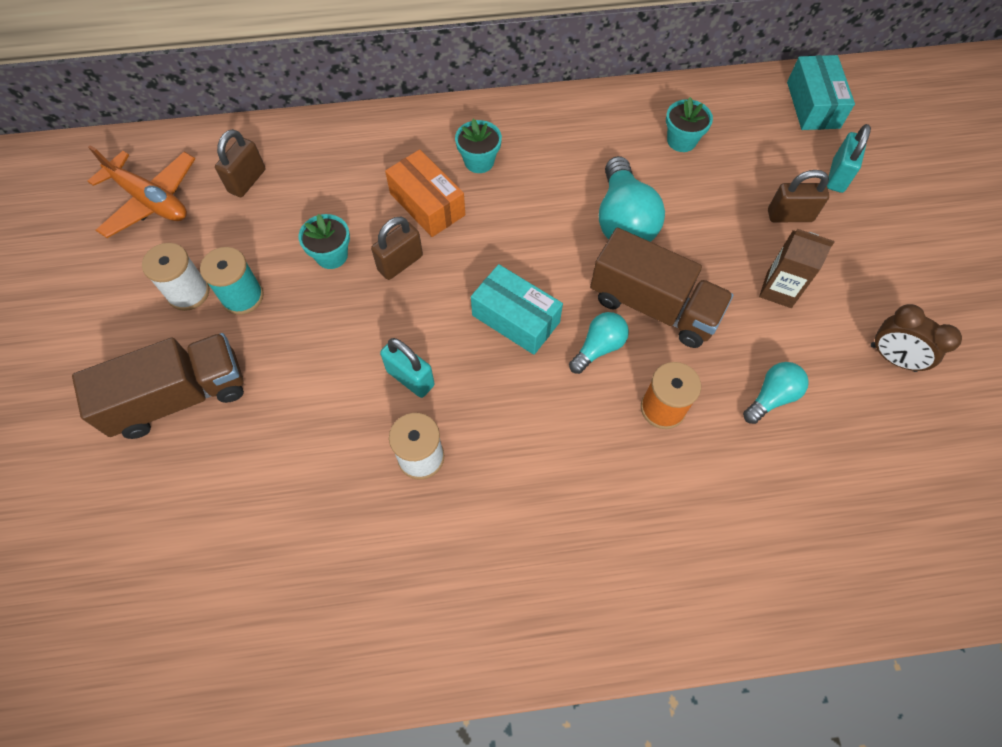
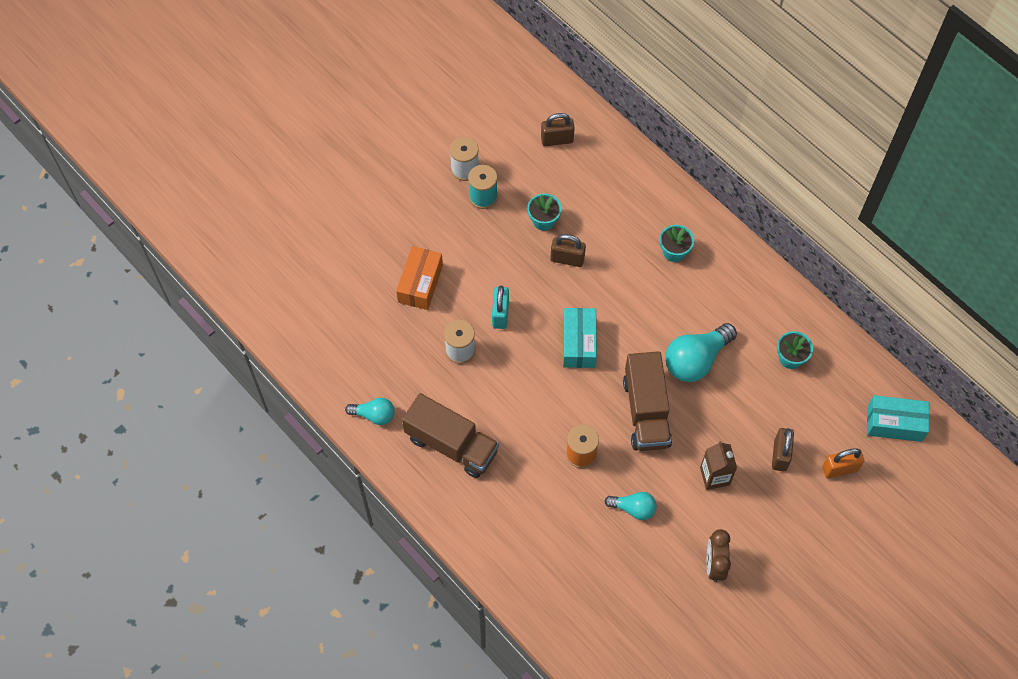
camera: 55 degrees right, 0 degrees up
brown truck [72,333,244,439] -> brown truck moved to [402,393,499,478]
orange plane [88,145,195,238] -> none
orange box [385,149,465,237] -> orange box moved to [396,246,443,310]
turquoise light bulb [569,312,629,374] -> turquoise light bulb moved to [345,398,395,425]
brown padlock [768,170,829,222] -> brown padlock turned 45 degrees clockwise [772,428,794,471]
turquoise box [787,55,855,130] -> turquoise box turned 45 degrees clockwise [867,395,929,442]
turquoise padlock [827,124,871,193] -> orange padlock [822,448,864,478]

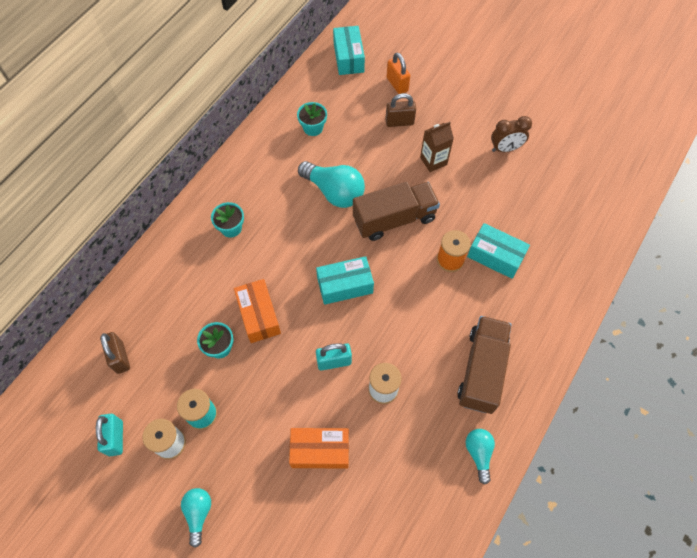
camera: 105 degrees left, 0 degrees up
brown padlock [550,234,586,267] -> orange box [234,279,281,343]
turquoise light bulb [604,492,657,520] -> turquoise light bulb moved to [181,488,211,548]
none -> turquoise padlock [96,414,123,456]
none -> turquoise box [467,223,530,279]

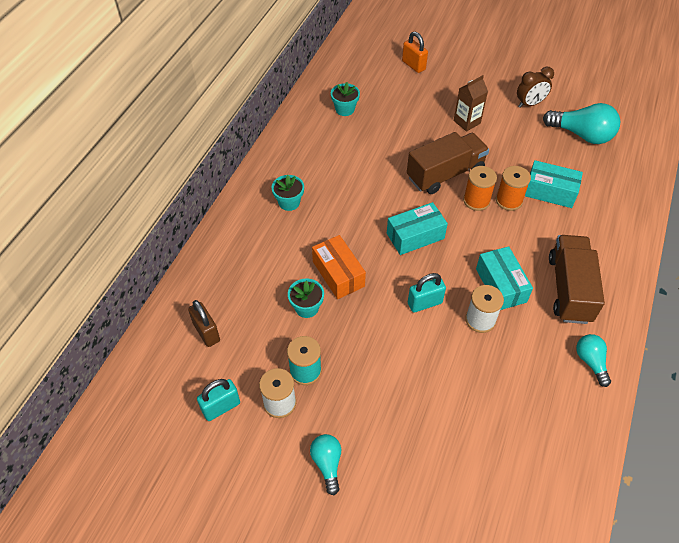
camera: 10 degrees left, 10 degrees down
turquoise padlock [96,414,123,456] -> turquoise padlock turned 75 degrees clockwise [197,379,240,421]
orange box [289,428,349,469] -> none
turquoise light bulb [298,161,365,208] -> turquoise light bulb moved to [543,103,620,144]
turquoise box [333,26,365,75] -> turquoise box moved to [476,246,533,310]
brown padlock [385,93,416,127] -> none
none -> orange spool [463,166,497,211]

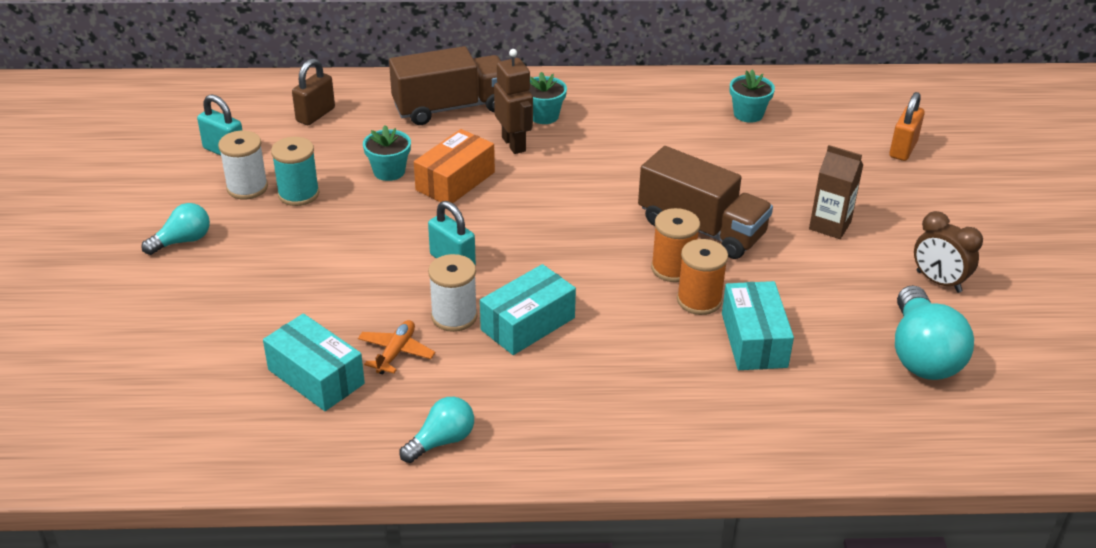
camera: 65 degrees right, 15 degrees down
turquoise box [387,202,448,255] -> turquoise box moved to [263,313,365,411]
brown truck [549,235,605,324] -> brown truck moved to [389,46,501,125]
none -> orange plane [358,320,435,374]
none -> brown robot [494,49,533,154]

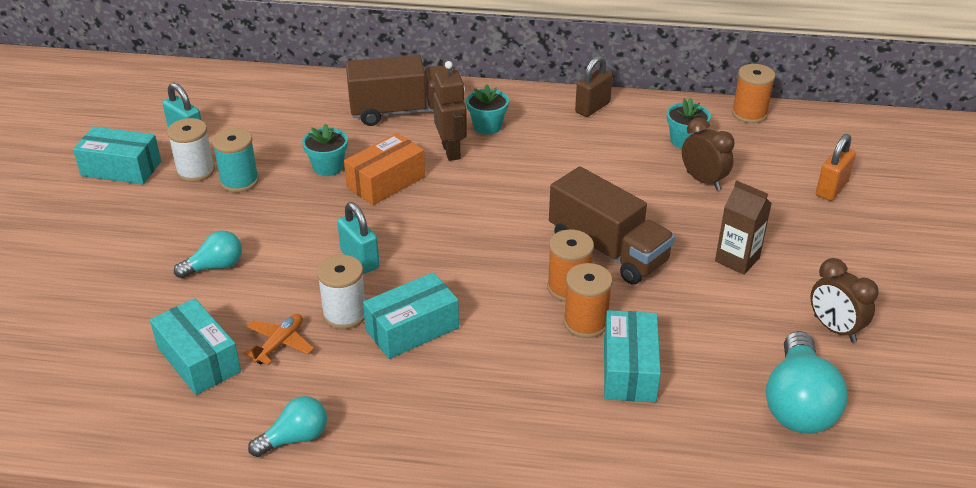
camera: 10 degrees right, 0 degrees up
turquoise light bulb [142,203,210,255] -> turquoise light bulb moved to [174,230,242,278]
brown padlock [292,58,335,125] -> brown padlock moved to [575,56,613,117]
none -> turquoise box [73,126,161,185]
none -> brown clock [682,117,735,190]
none -> orange spool [732,64,775,124]

